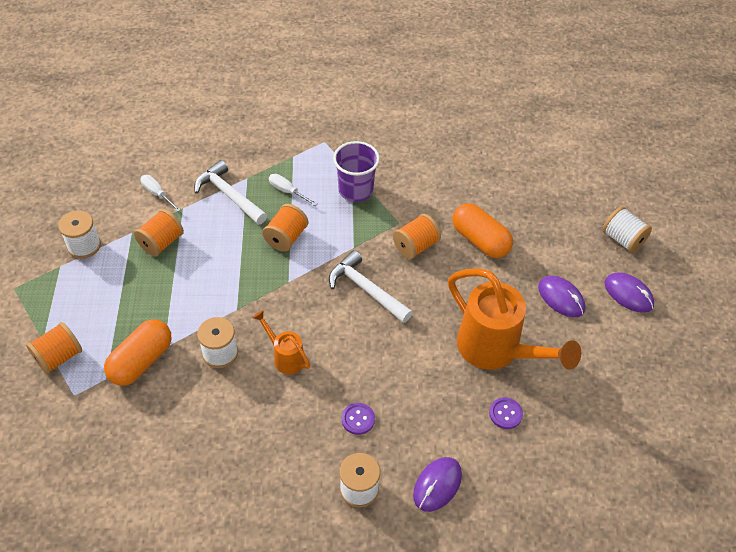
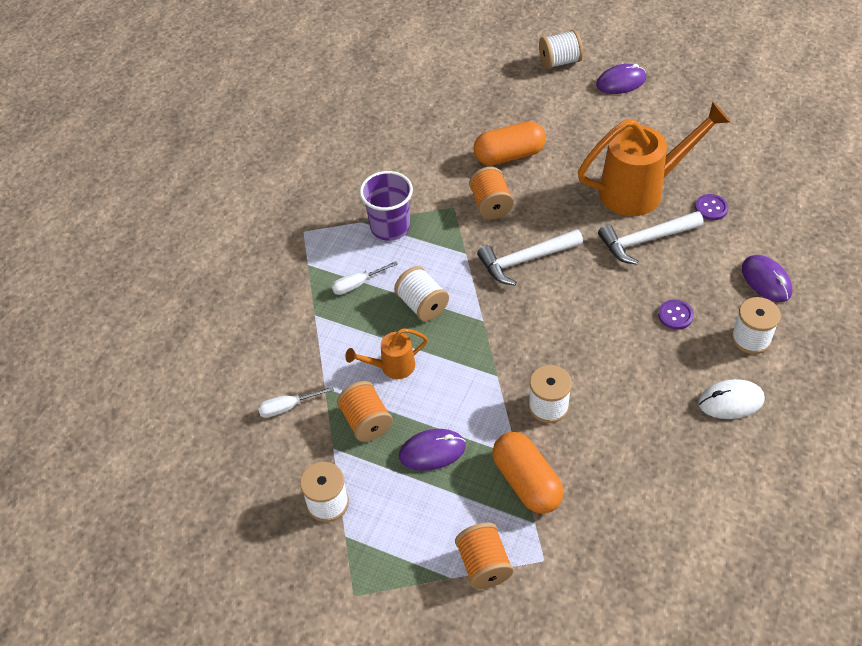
camera: 60 degrees left, 0 degrees up
white hammer [194,160,267,225] -> white hammer moved to [598,211,704,265]
orange watering can [253,310,310,374] -> orange watering can moved to [345,328,428,379]
orange spool [262,204,308,252] -> white spool [394,266,449,321]
purple mouse [538,276,585,317] -> purple mouse moved to [399,429,466,471]
none -> white mouse [698,379,765,419]

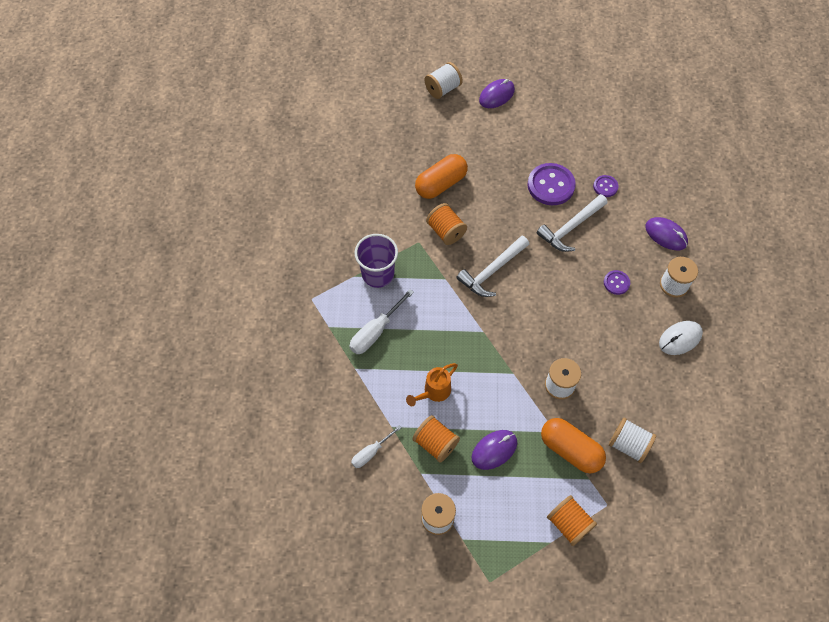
camera: 25 degrees left, 10 degrees up
white screwdriver [331,261,398,295] -> white screwdriver [349,289,414,354], size x1.53
white spool [394,266,449,321] -> white spool moved to [609,418,656,463]
orange watering can [578,102,730,216] -> purple button [527,163,576,205]

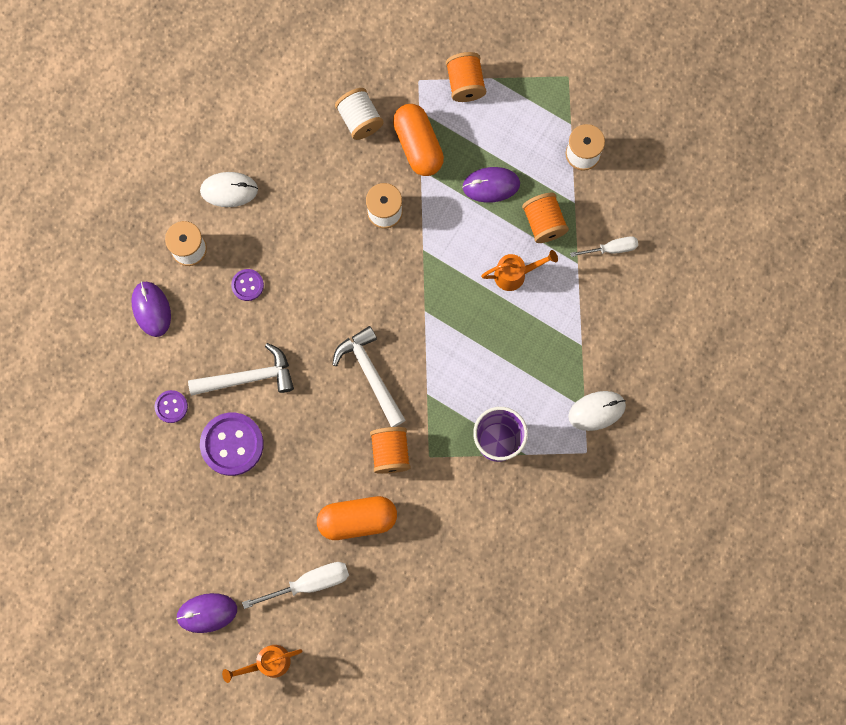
camera: 150 degrees left, 15 degrees up
white screwdriver [349,289,414,354] -> white screwdriver moved to [242,562,349,609]
white spool [424,62,463,99] -> orange watering can [222,645,302,683]
white hammer [456,236,529,297] -> white hammer turned 105 degrees counterclockwise [333,326,405,427]
none -> white mouse [568,391,626,431]

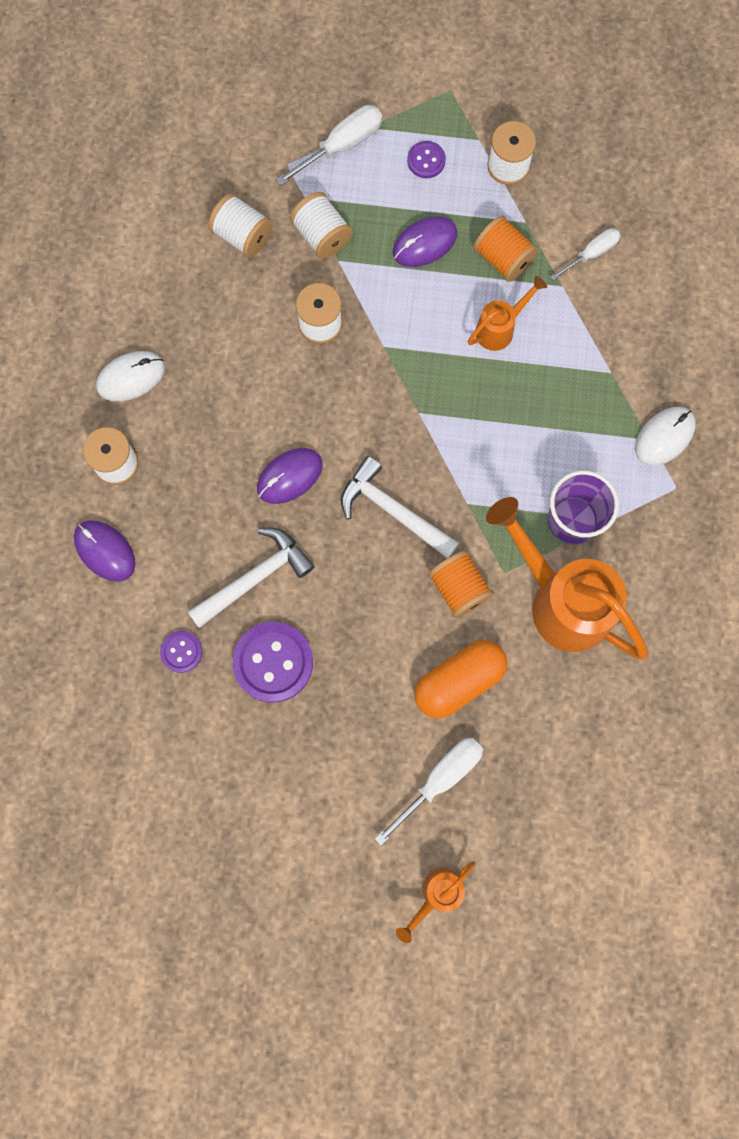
camera: 25 degrees left, 0 degrees up
purple mouse [176,593,237,633] -> purple mouse moved to [257,448,323,504]
purple button [231,269,264,301] -> purple button moved to [407,141,446,178]
orange capsule [393,104,444,176] -> white spool [290,192,353,259]
orange spool [446,52,486,102] -> white screwdriver [276,105,382,186]
none -> orange watering can [486,497,648,659]

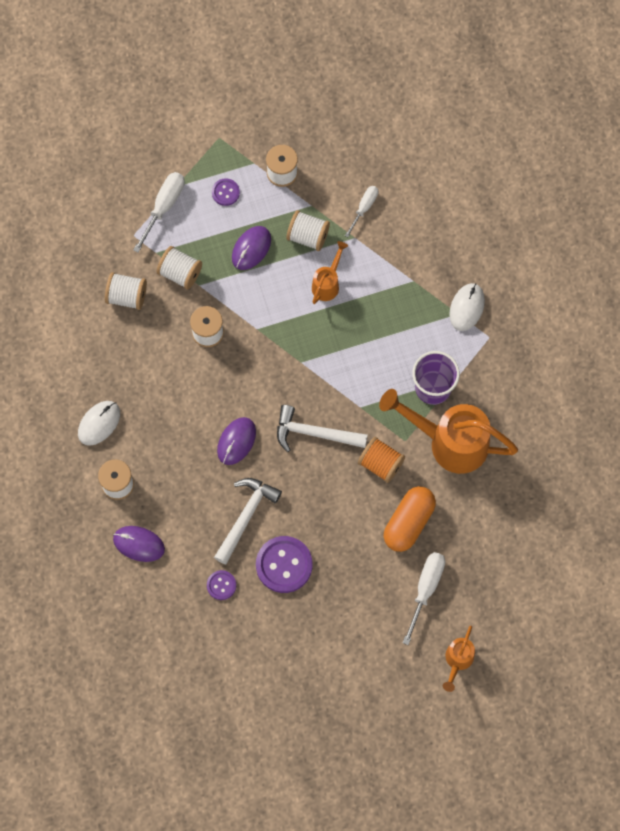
camera: 25 degrees left, 5 degrees down
orange spool [473,216,538,282] -> white spool [286,210,330,251]

